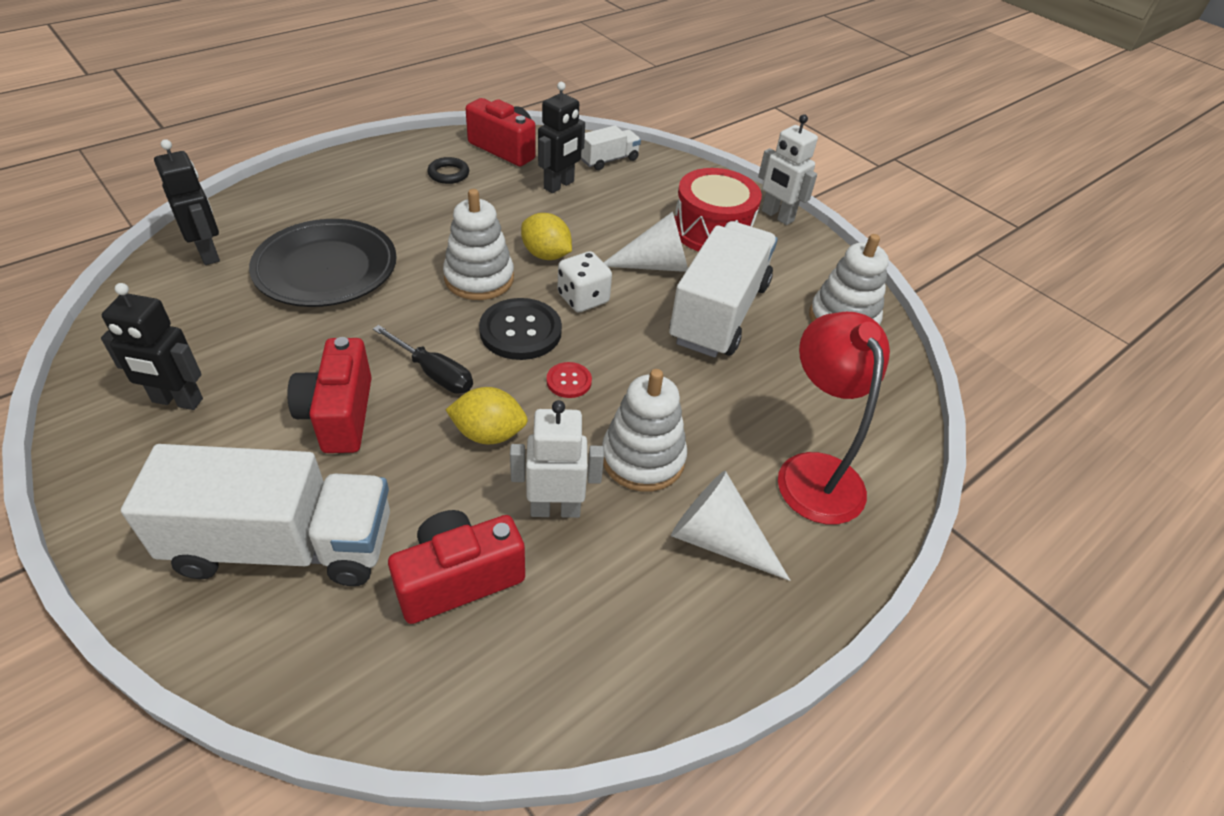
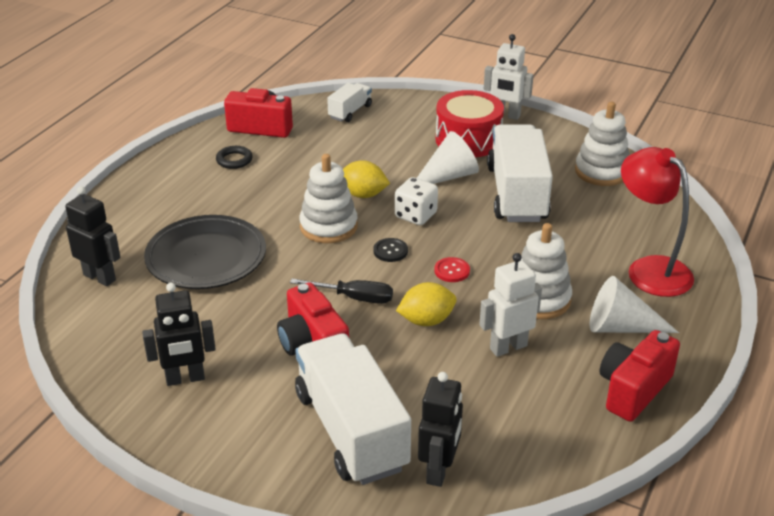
camera: 20 degrees left, 10 degrees down
white truck [121,444,390,586] -> white truck turned 90 degrees counterclockwise [295,334,411,485]
red camera [388,510,525,624] -> red camera moved to [599,330,680,422]
black button [479,298,562,360] -> black button [373,238,408,262], size x0.52
black robot [538,82,585,193] -> black robot moved to [418,372,463,487]

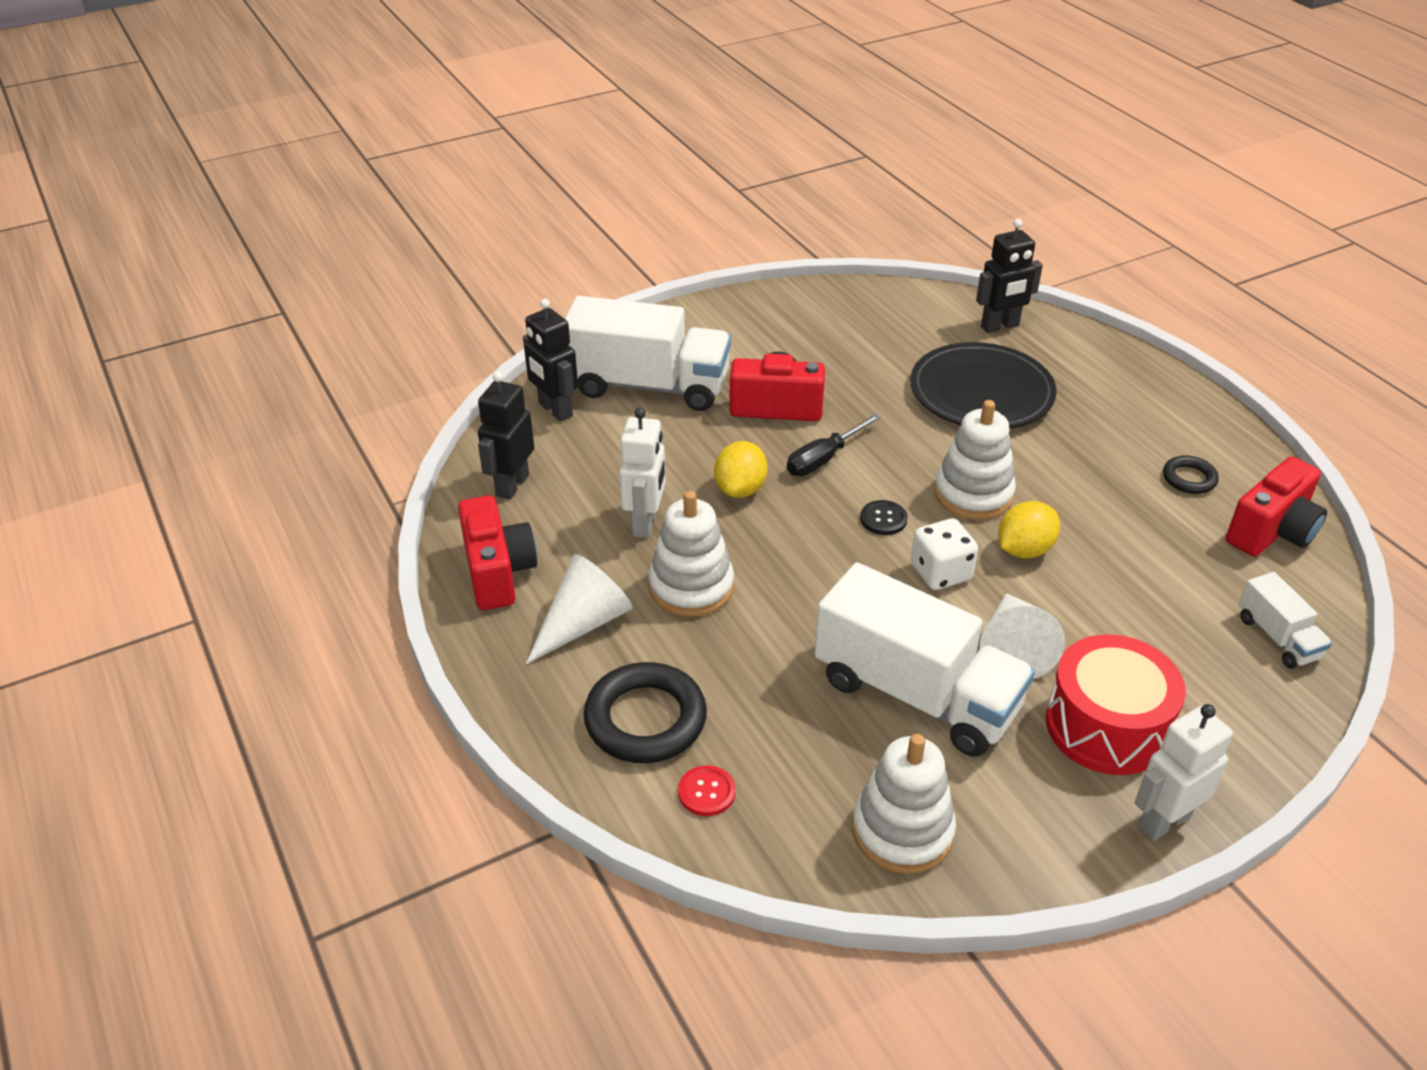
camera: 125 degrees right, 5 degrees up
black robot [142,283,216,386] -> black robot moved to [478,371,534,500]
red button [434,257,470,282] -> red button moved to [678,765,735,816]
red lamp [621,147,694,297] -> black ring [584,662,707,763]

